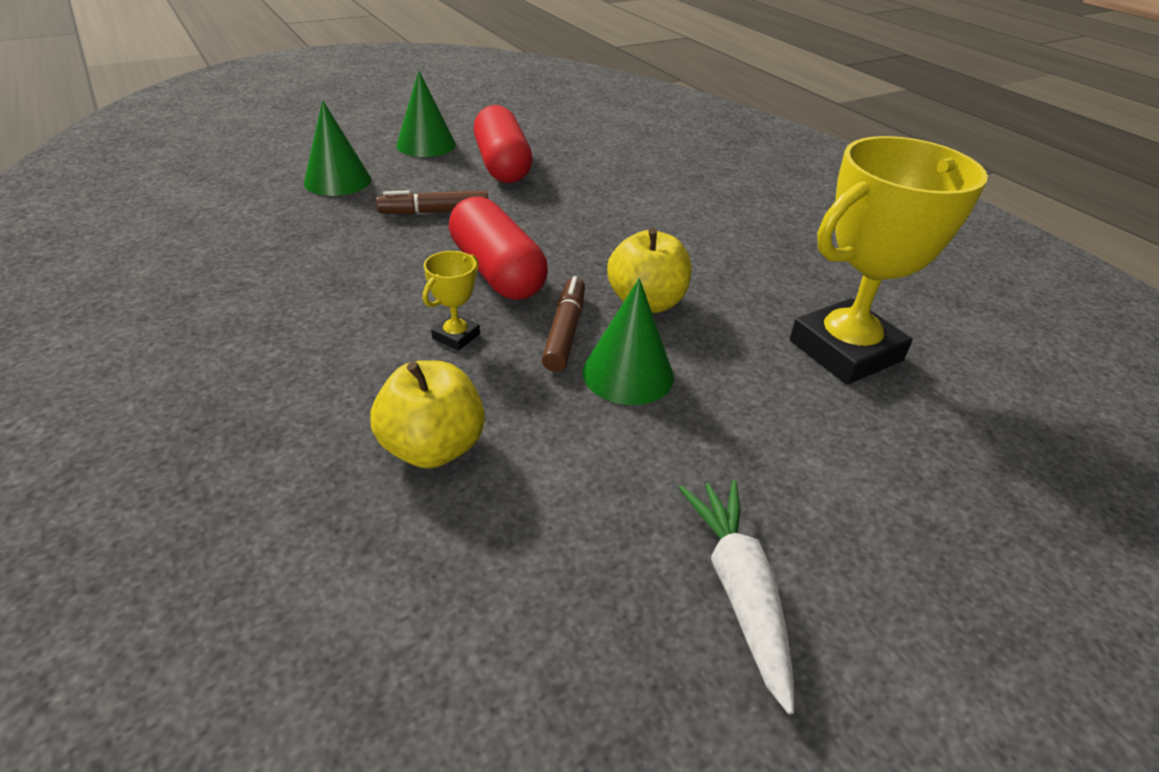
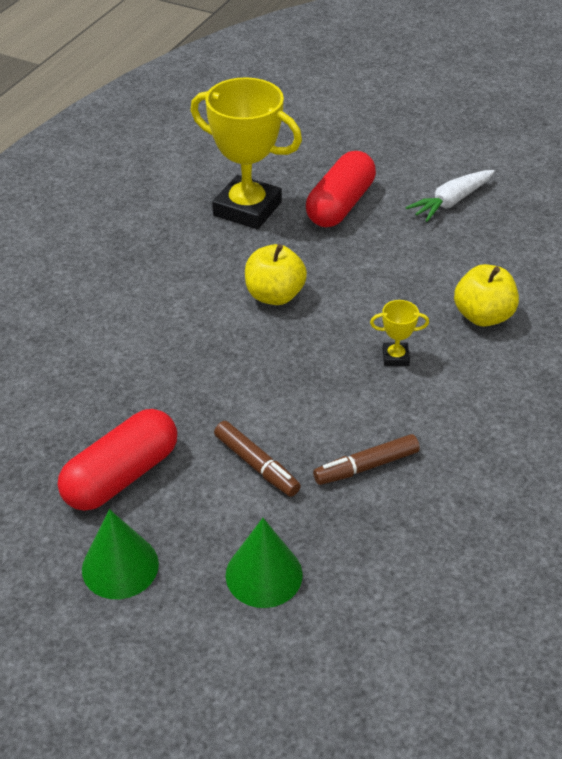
camera: 120 degrees left, 5 degrees up
red capsule [449,197,548,300] -> red capsule moved to [306,151,376,227]
brown marker [542,276,585,372] -> brown marker moved to [313,434,420,485]
green cone [583,278,674,405] -> none

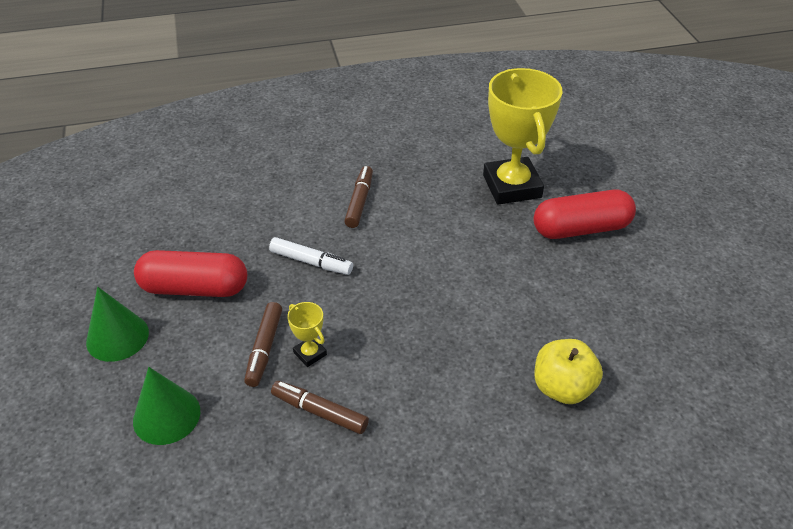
camera: 50 degrees right, 0 degrees up
yellow apple [245,244,307,305] -> none
yellow trophy [370,300,429,366] -> yellow trophy moved to [287,302,327,367]
white carrot [405,170,495,222] -> none
none -> white marker [269,237,353,275]
none -> brown marker [344,166,373,228]

